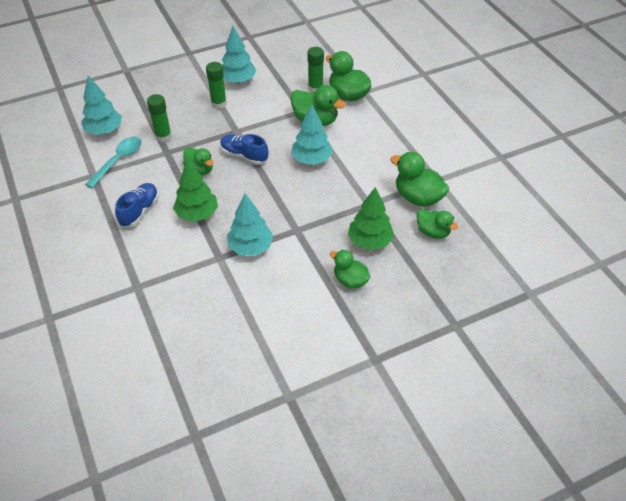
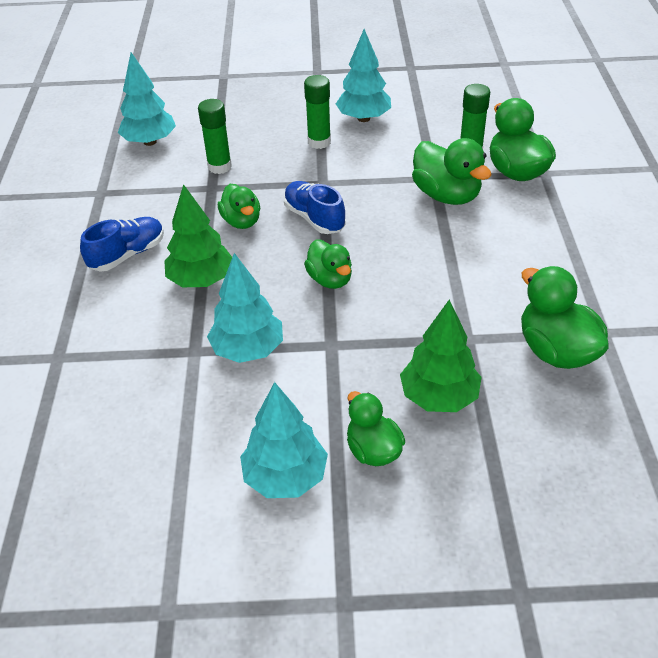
camera: 25 degrees right, 5 degrees down
turquoise spoon [85,137,141,188] -> none
turquoise tree [291,105,333,165] -> turquoise tree moved to [240,382,328,498]
green duck [417,209,458,239] -> green duck moved to [304,239,352,289]

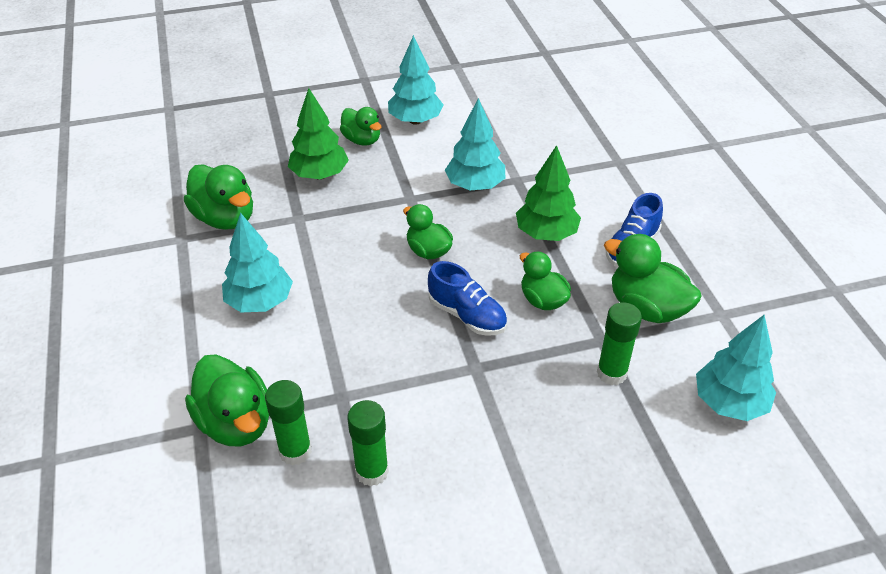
camera: 165 degrees right, 0 degrees up
green glue stick [304,75,331,149] -> green glue stick moved to [347,400,389,486]
turquoise tree [336,29,391,122] -> turquoise tree moved to [222,212,293,312]
green duck [412,138,492,205] -> green duck moved to [604,234,702,323]

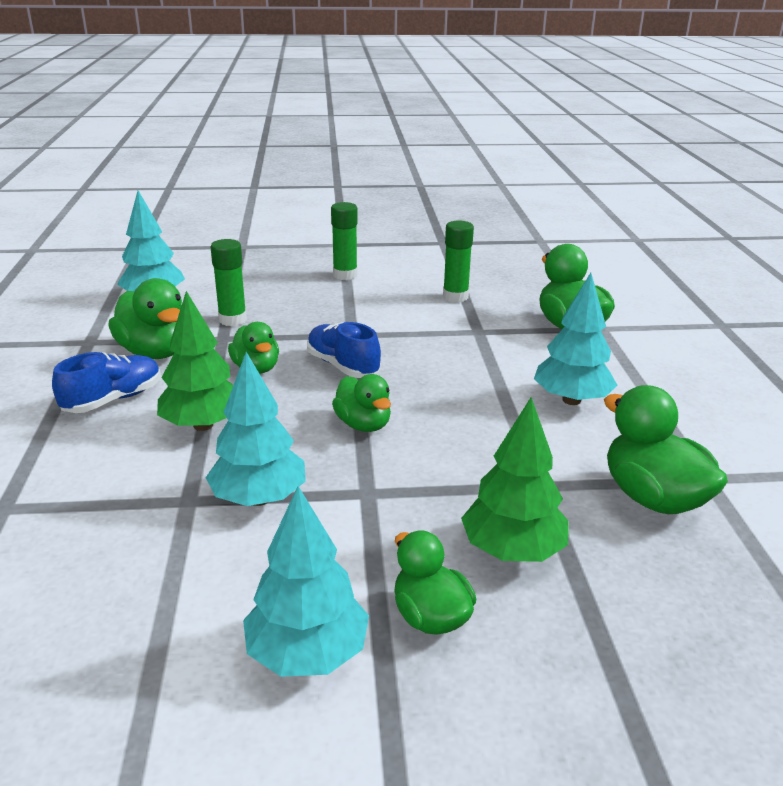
camera: 170 degrees left, 15 degrees down
green glue stick [265,380,312,466] -> green glue stick moved to [331,202,358,280]

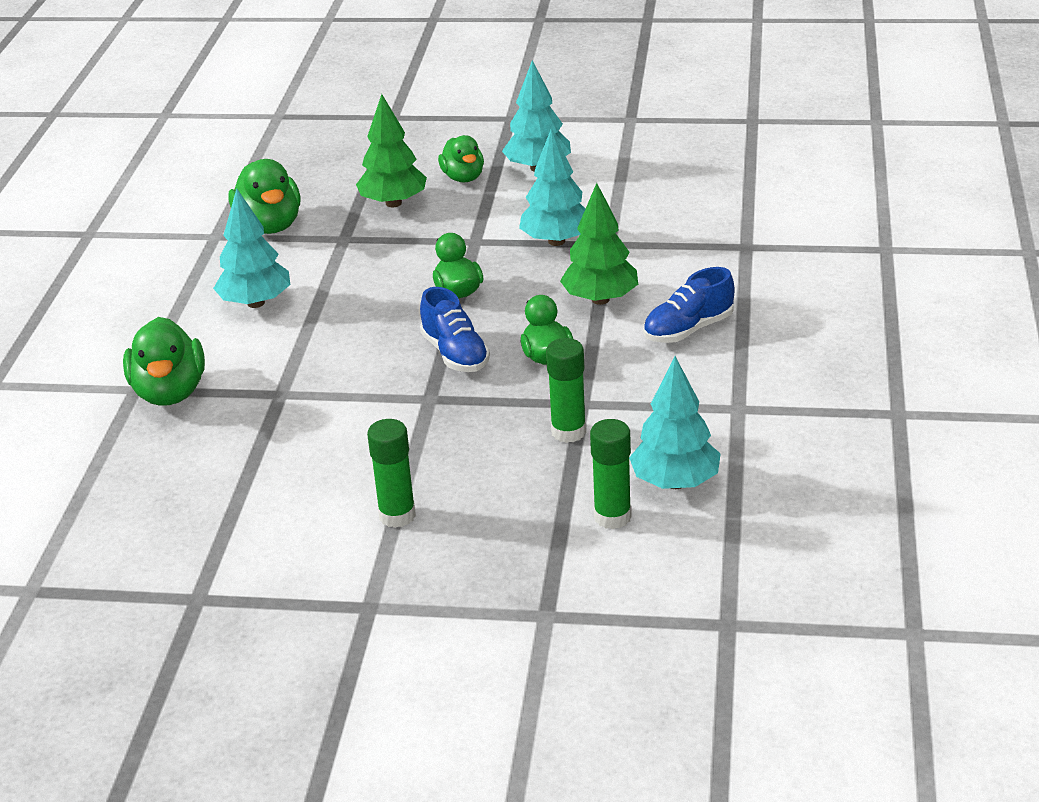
camera: 165 degrees left, 5 degrees up
green duck [109,278,182,359] -> none
green glue stick [443,220,474,302] -> green glue stick moved to [590,419,632,529]

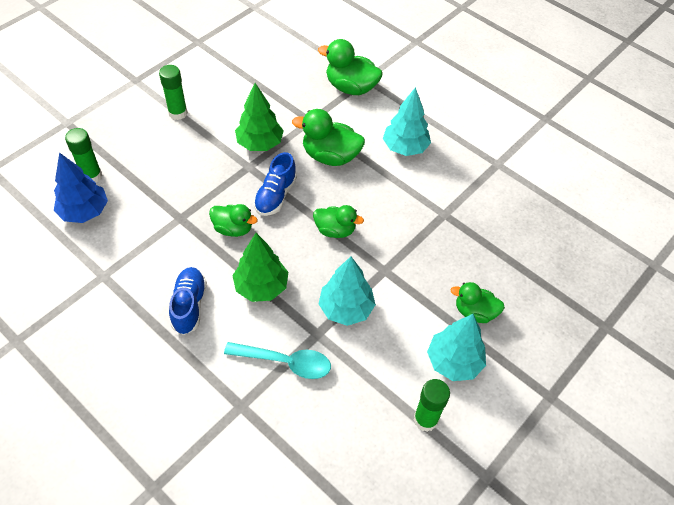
camera: 120 degrees right, 20 degrees up
green duck [228,159,300,234] -> green duck moved to [292,109,365,166]
green tree [356,94,427,207] -> green tree moved to [235,83,284,151]
blue shoe [420,287,490,372] -> blue shoe turned 75 degrees counterclockwise [254,152,297,216]
green glue stick [546,338,586,443] -> green glue stick moved to [414,379,450,432]
turquoise tree [629,356,721,489] -> blue tree [54,152,108,223]
none -> turquoise spoon [224,342,331,379]

